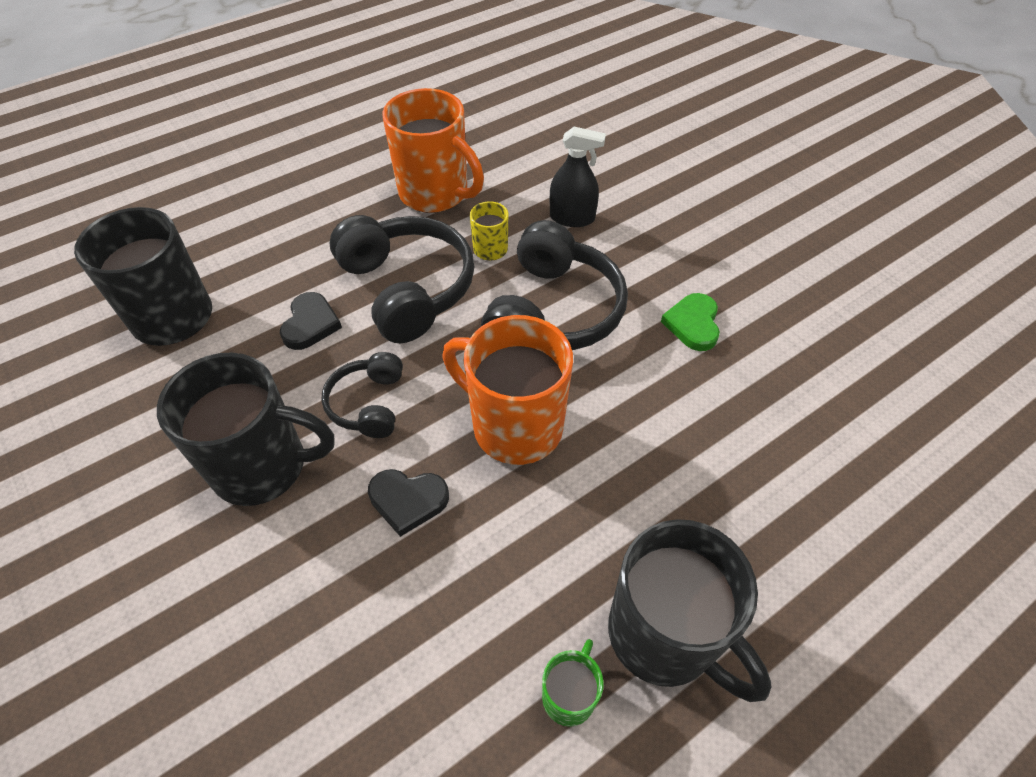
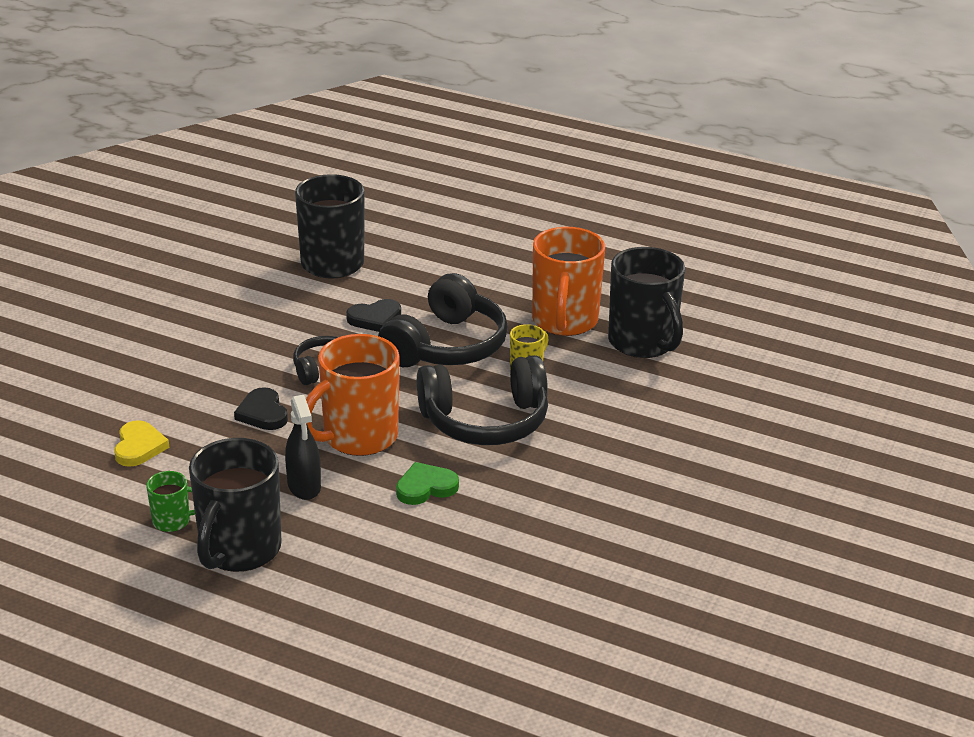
camera: 60 degrees right, 20 degrees down
black mug [157,352,335,506] -> black mug moved to [608,247,685,358]
orange mug [443,315,573,465] -> orange mug turned 135 degrees counterclockwise [306,334,400,456]
black spray bottle [550,127,606,227] -> black spray bottle moved to [285,395,321,500]
green heart [661,293,720,351] -> green heart moved to [396,462,459,505]
none -> yellow heart [114,420,169,467]

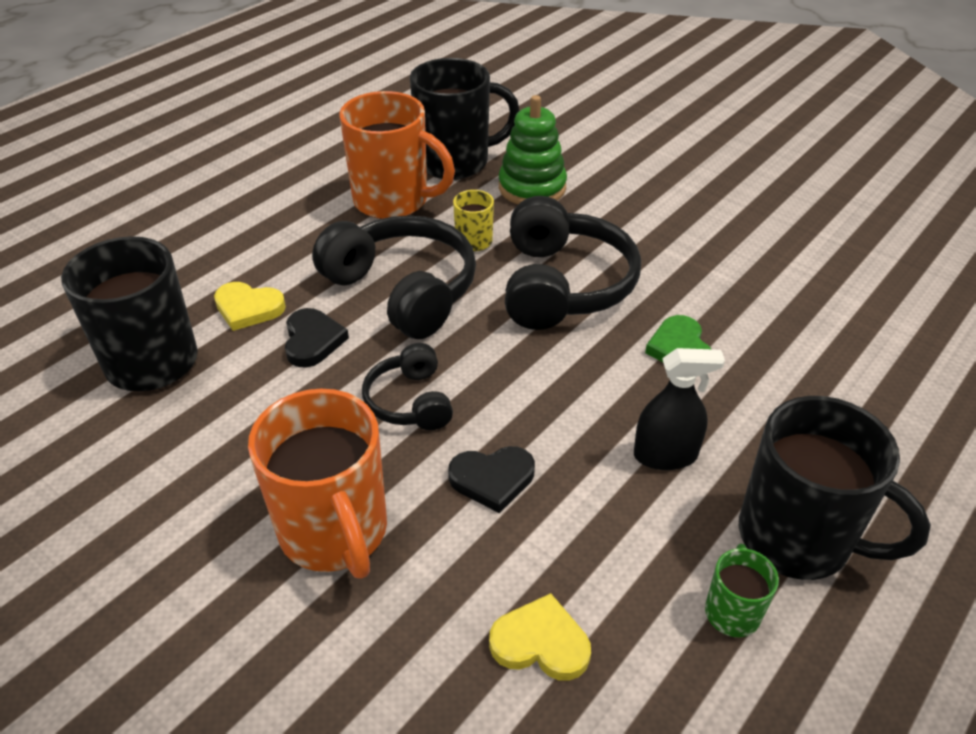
camera: 75 degrees left, 10 degrees up
orange mug [306,334,400,456] -> orange mug moved to [248,389,387,579]
none -> yellow heart [214,282,286,331]
none -> green stacking toy [499,95,567,204]

